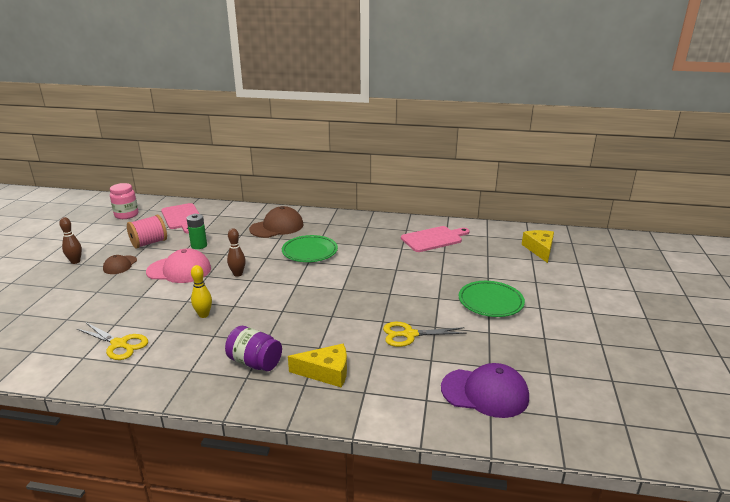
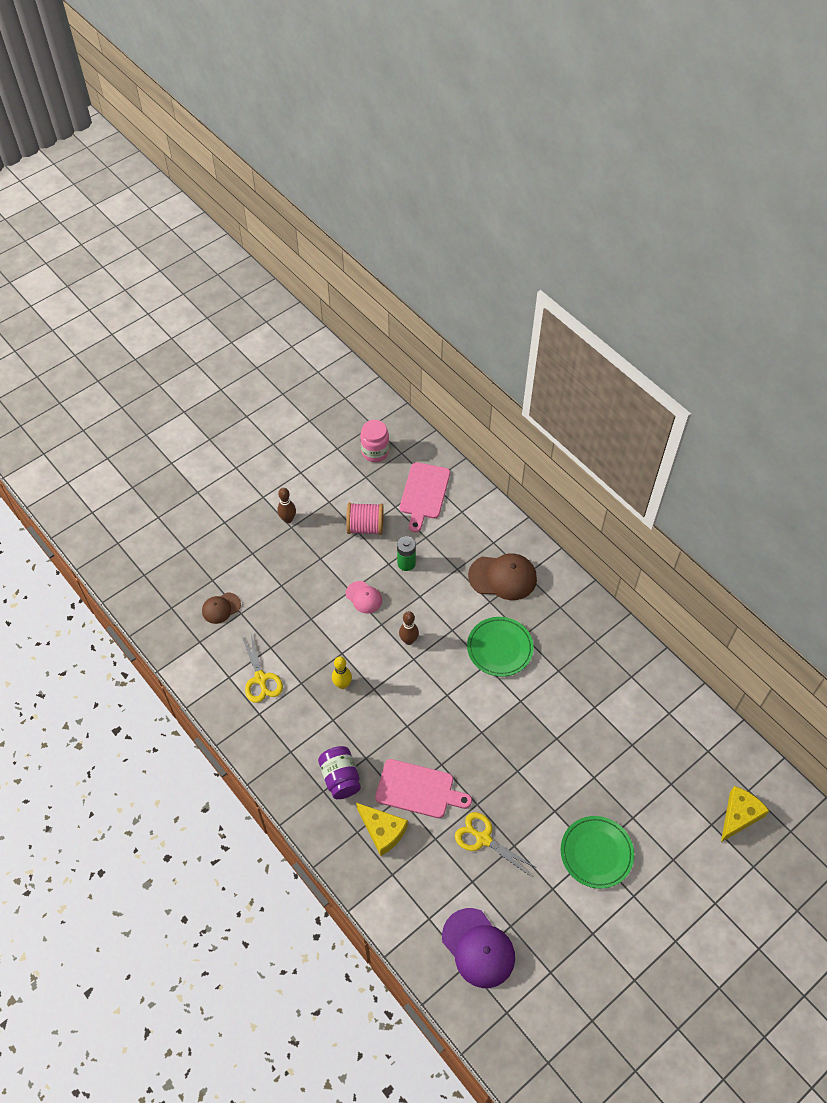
camera: 40 degrees right, 30 degrees up
brown cap [103,255,137,274] -> brown cap moved to [202,592,241,624]
pink cap [146,248,211,283] -> pink cap [346,581,382,614], size x0.57
pink cutting board [401,226,470,252] -> pink cutting board moved to [375,759,472,818]

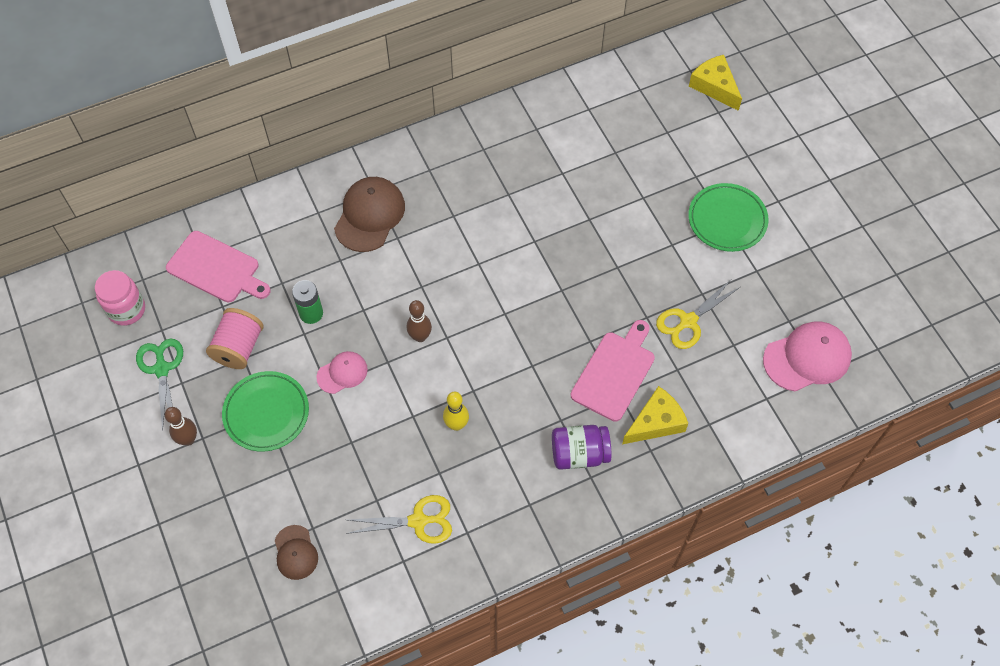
camera: 75 degrees left, 5 degrees up
purple cap [442,908,515,988] -> pink cap [763,322,852,391]
green plate [467,617,534,677] -> green plate moved to [222,371,309,452]
none -> green scissors [136,338,183,431]

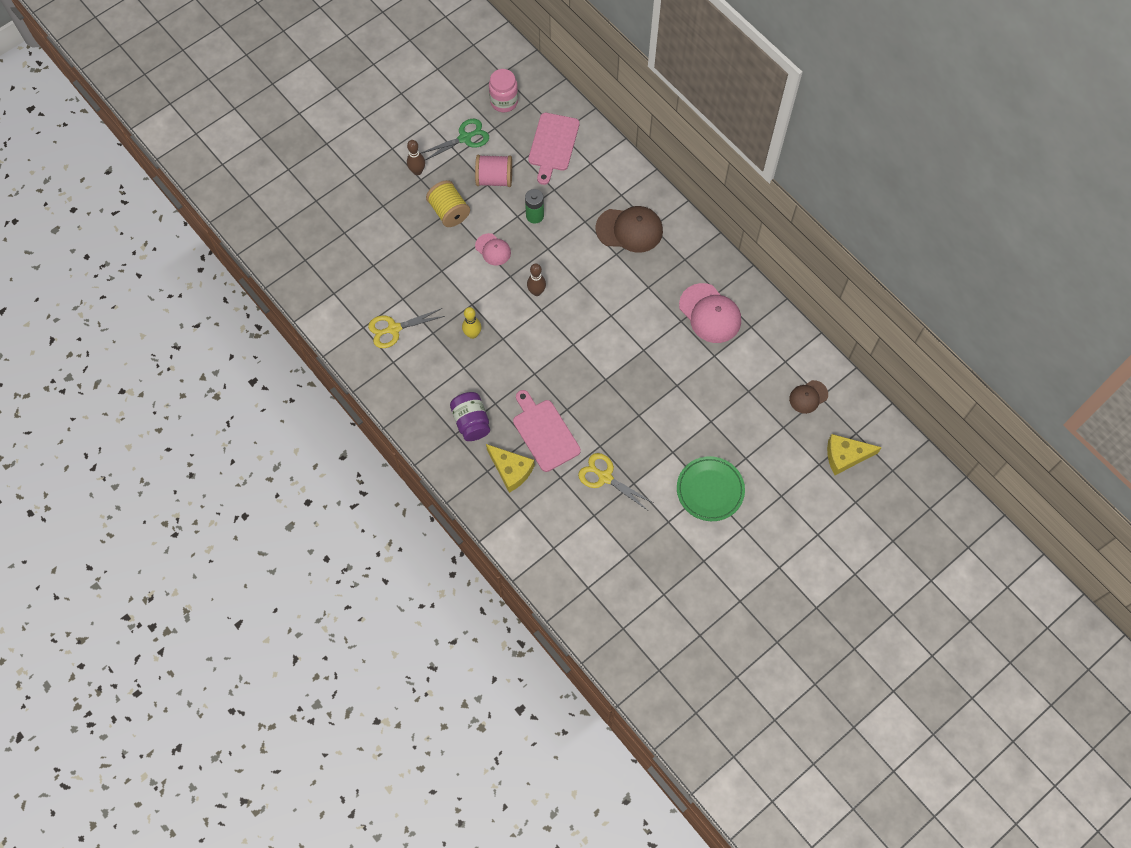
camera: 75 degrees right, 5 degrees up
green plate [222,371,309,452] -> yellow spool [426,180,470,227]
brown cap [275,525,318,580] -> brown cap moved to [789,380,828,414]
yellow scissors [346,495,452,544] -> yellow scissors turned 90 degrees clockwise [368,308,445,348]
pink cutting board [571,320,655,422] -> pink cutting board turned 135 degrees counterclockwise [513,390,581,472]
yellow cheese [689,55,742,111] -> yellow cheese turned 135 degrees counterclockwise [827,434,882,475]
pink cap [763,322,852,391] -> pink cap moved to [679,283,741,343]

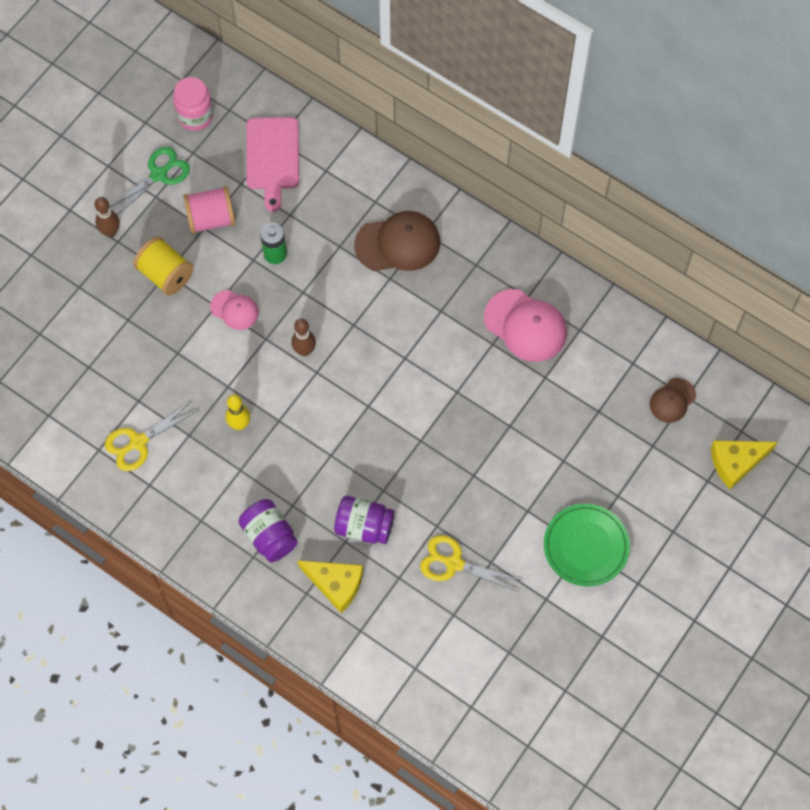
camera: 15 degrees left, 0 degrees up
pink cutting board [513,390,581,472] -> purple jar [334,496,395,544]

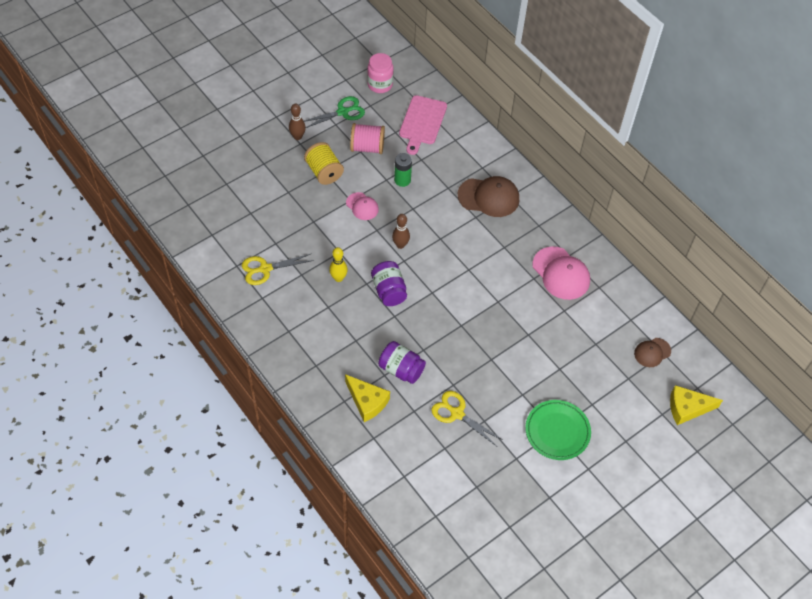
camera: 15 degrees right, 10 degrees down
purple jar [238,499,298,562] -> purple jar moved to [371,261,407,306]

